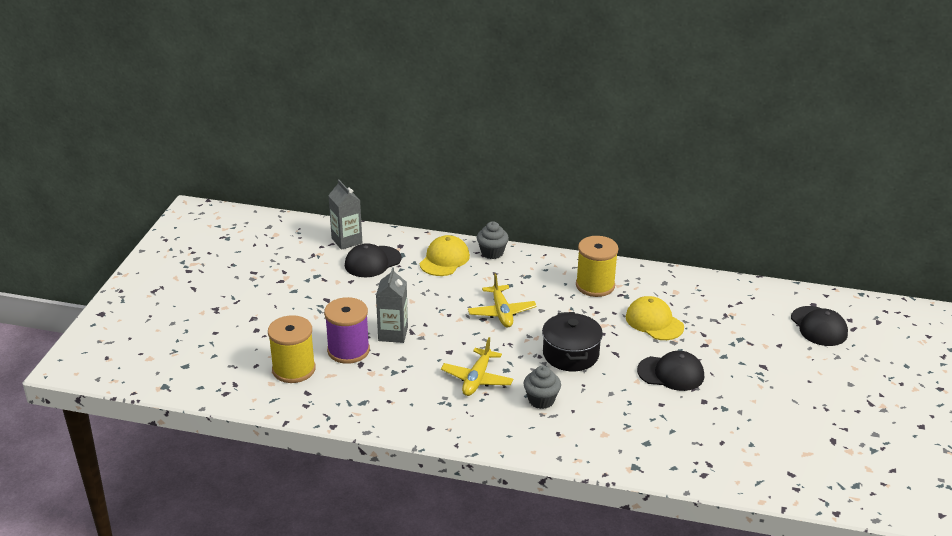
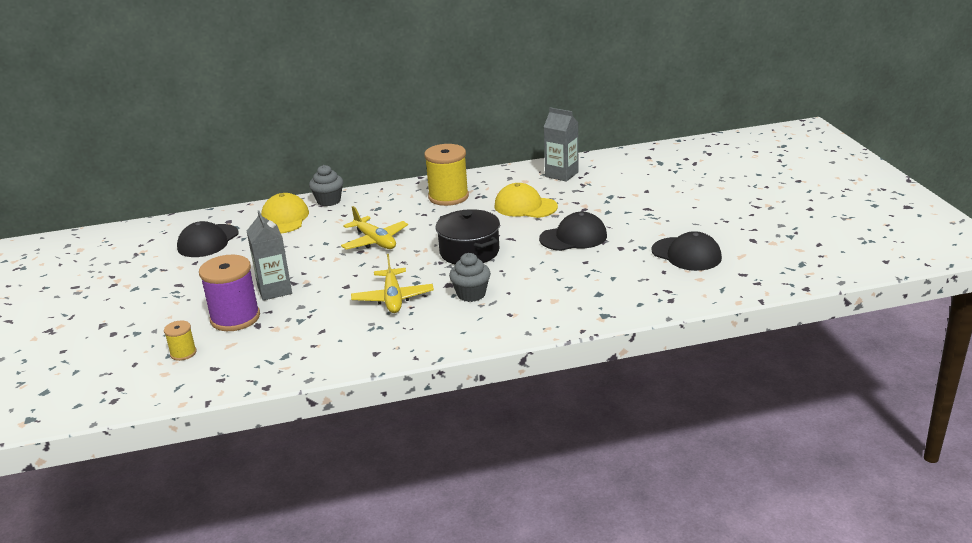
camera: 25 degrees left, 5 degrees down
yellow spool [268,315,316,383] -> yellow spool [164,320,197,361], size x0.50
grey carton [328,179,362,250] -> grey carton moved to [544,107,579,182]
black cap [791,306,848,346] -> black cap moved to [651,231,722,271]

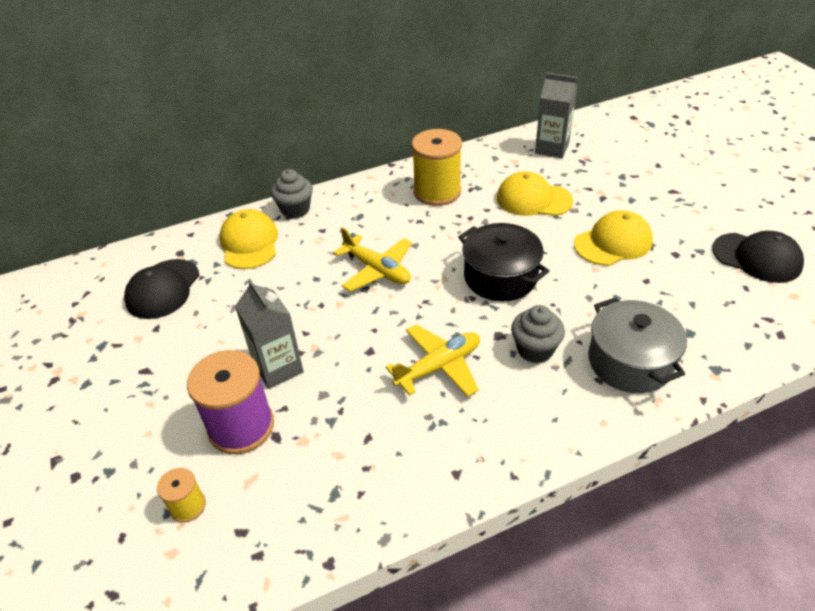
camera: 10 degrees left, 15 degrees up
yellow plane [351,254,434,313] -> yellow plane turned 105 degrees counterclockwise [386,324,480,397]
black cap [539,212,607,251] -> yellow cap [574,210,653,266]
none -> grey pot [588,297,687,393]

